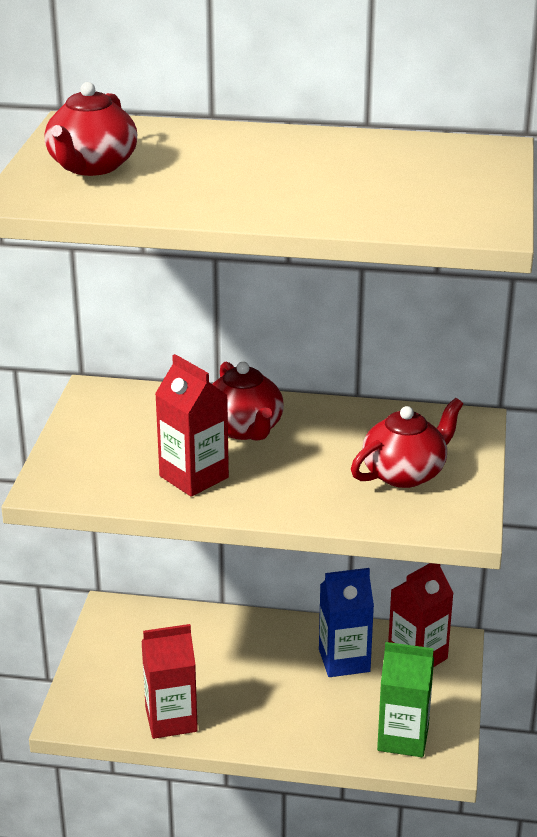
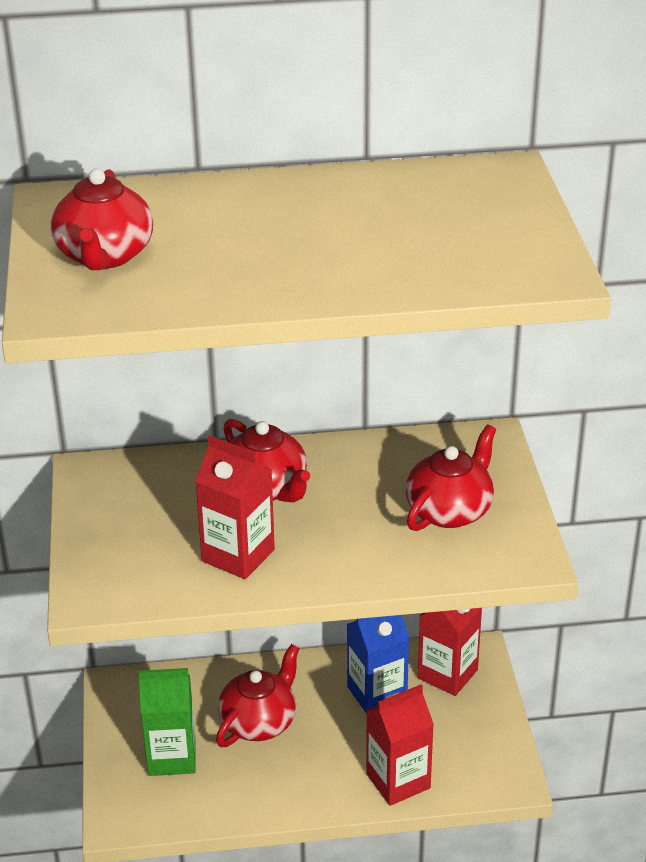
camera: 15 degrees left, 5 degrees up
red carton [141,624,198,739] -> red carton moved to [366,684,434,806]
green carton [377,642,434,757] -> green carton moved to [139,668,195,776]
none -> red teapot [216,644,300,747]

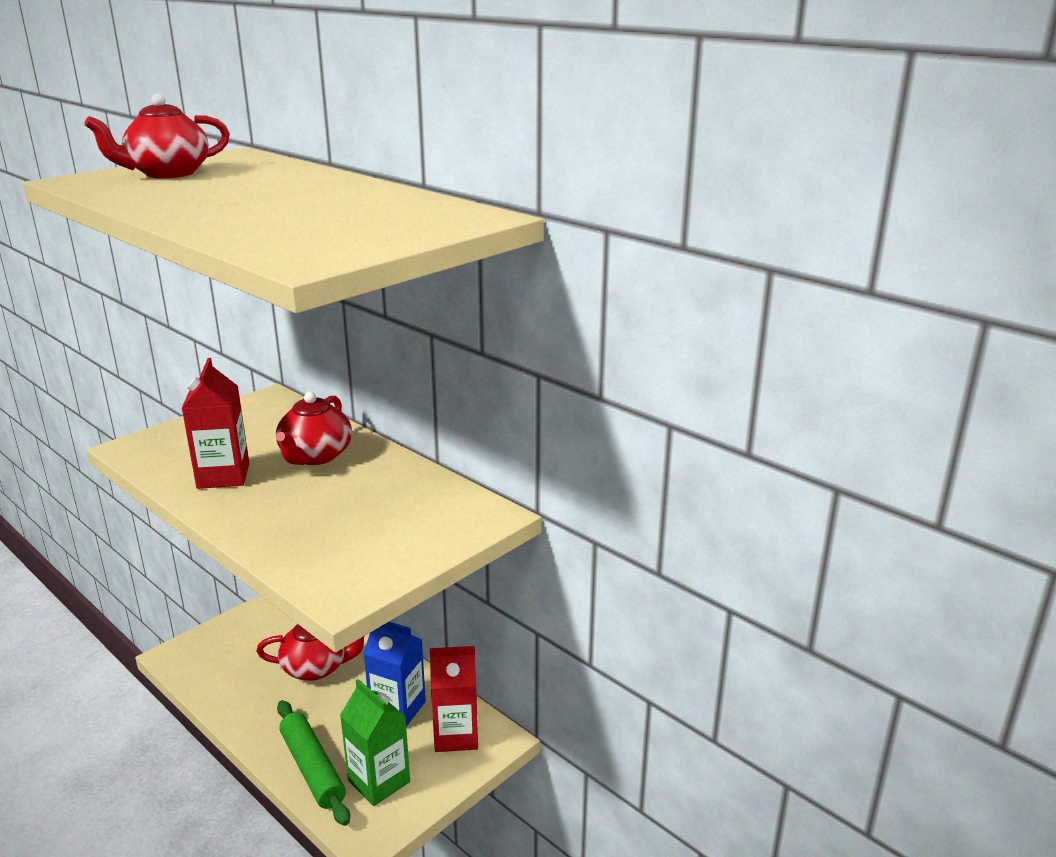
camera: 50 degrees right, 10 degrees down
green carton [139,668,195,776] -> green carton moved to [340,679,410,806]
red carton [366,684,434,806] -> green rolling pin [277,700,350,826]
red teapot [406,424,496,531] -> none

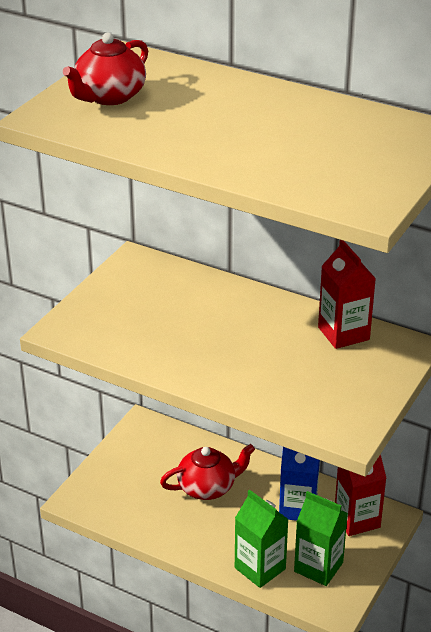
camera: 15 degrees left, 10 degrees up
red carton [181,358,250,489] -> red carton moved to [318,240,376,349]
red teapot [276,392,352,465] -> none
green rolling pin [277,700,350,826] -> green carton [235,490,289,588]

